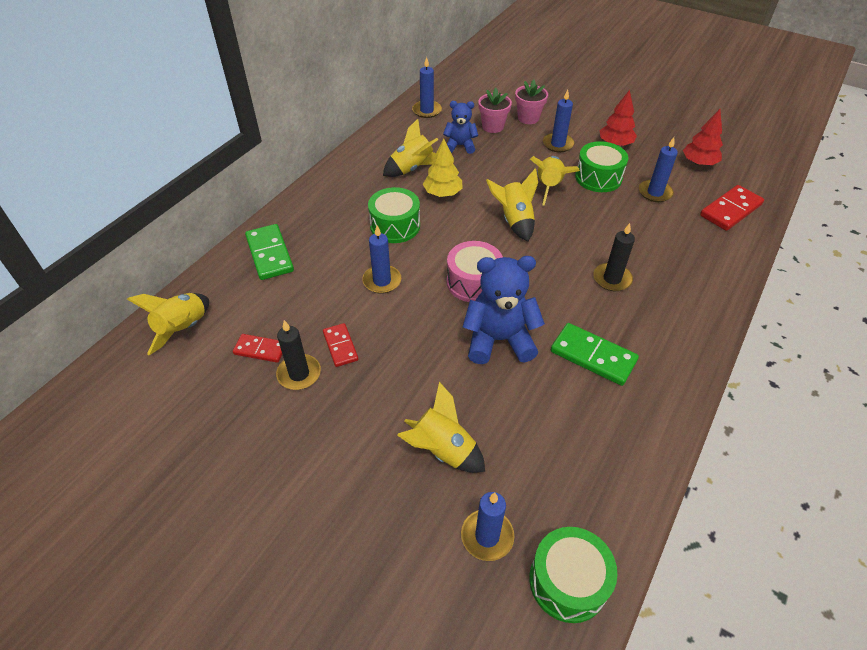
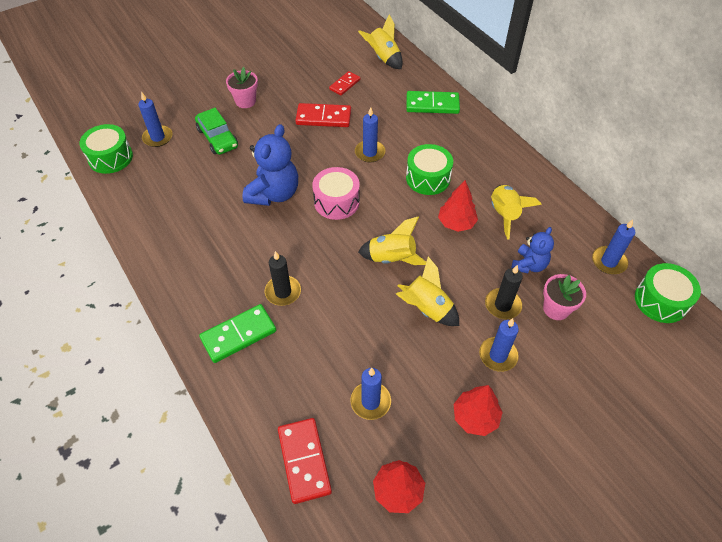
camera: 115 degrees right, 5 degrees up
black candle [276,320,321,390] -> black candle moved to [485,265,523,319]
red domino [323,323,358,367] -> red domino [295,103,351,127], size x1.61
yellow rocket [397,382,485,473] -> green car [195,108,238,155]
yellow tree [423,138,463,197] -> red tree [438,180,478,232]
pink flower pot [515,80,548,124] -> pink flower pot moved to [226,67,258,108]
green domino [551,323,639,386] -> green domino moved to [199,304,276,363]
green drum [575,141,628,192] -> green drum moved to [635,263,701,323]

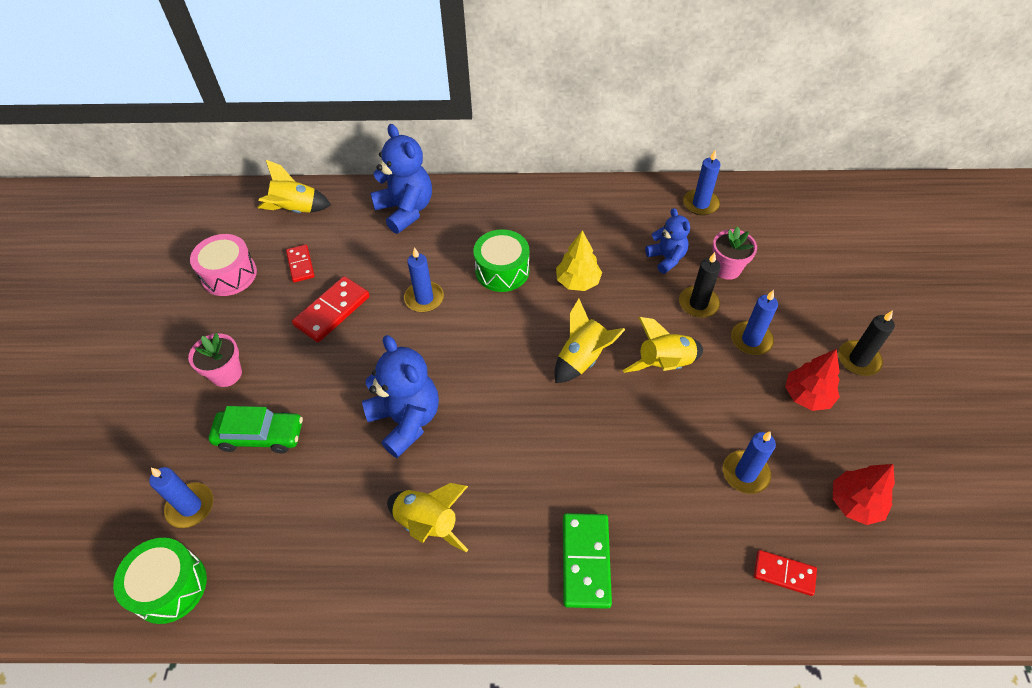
camera: 55 degrees left, 0 degrees up
black candle [265,251,301,306] -> black candle moved to [838,310,895,376]
red domino [278,418,332,504] -> red domino [754,550,817,596], size x0.62
pink drum [312,167,360,220] -> pink drum moved to [190,234,257,296]
green domino [406,91,460,114] -> blue teddy bear [370,124,432,234]
red tree [438,180,478,232] -> yellow tree [556,230,602,291]
yellow rocket [491,185,542,240] -> yellow rocket moved to [387,483,468,552]
green drum [635,263,701,323] -> none

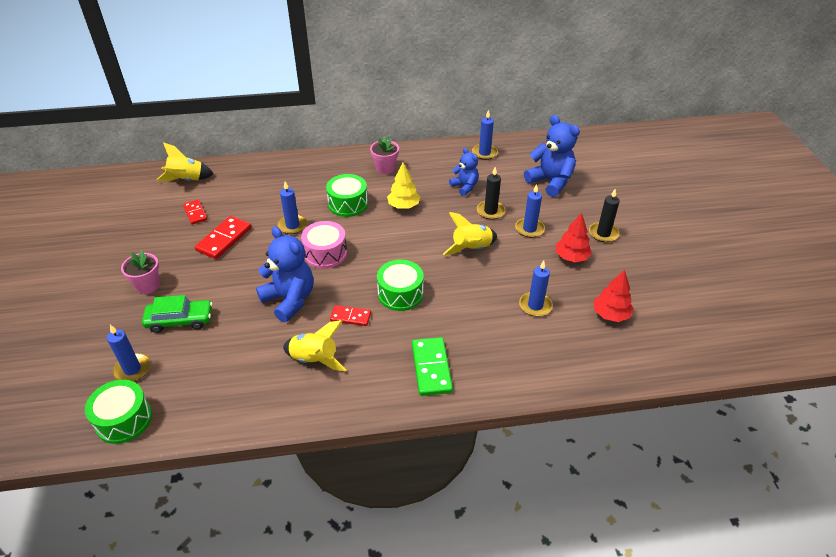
camera: 10 degrees left, 10 degrees down
pink drum [190,234,257,296] -> pink drum moved to [301,221,347,269]
blue teddy bear [370,124,432,234] -> blue teddy bear moved to [524,115,580,197]
yellow rocket [554,299,625,383] -> none
pink flower pot [712,227,757,280] -> pink flower pot moved to [370,136,399,174]
red domino [754,550,817,596] -> red domino moved to [330,305,371,326]
none -> green drum [377,259,424,311]

